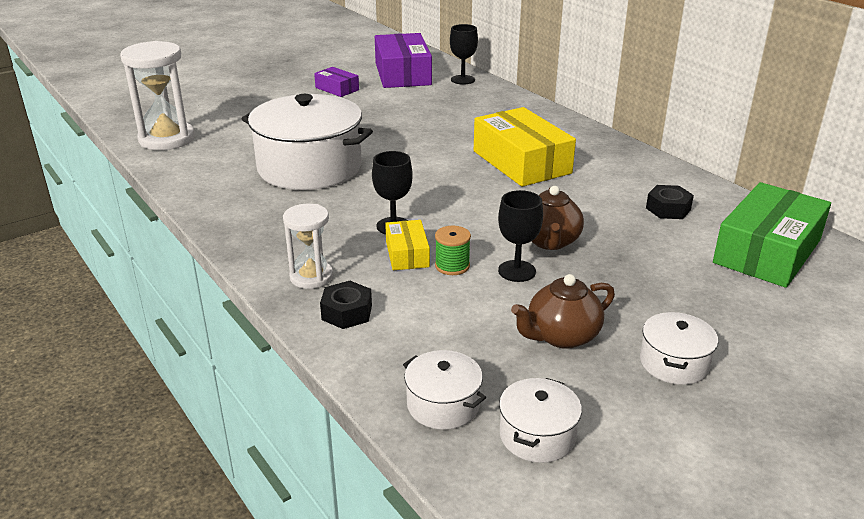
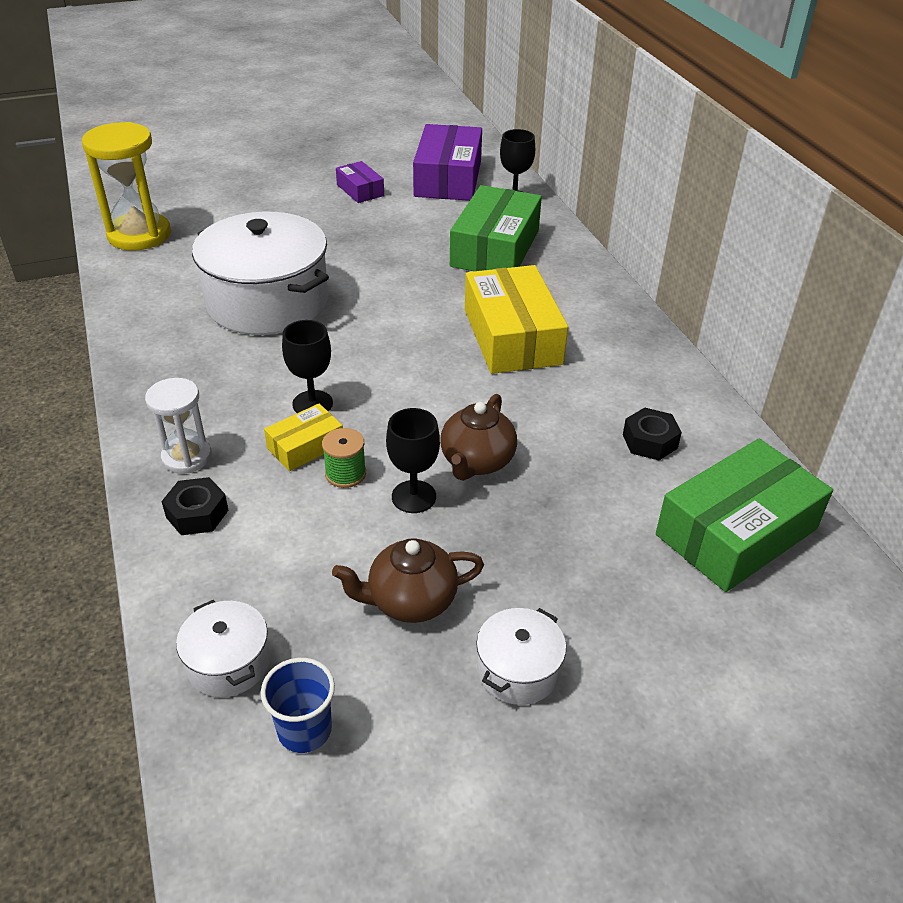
camera: 15 degrees right, 10 degrees up
white hourglass [120,41,195,150] -> yellow hourglass [82,122,171,251]
yellow box [385,220,430,270] -> yellow box turned 45 degrees clockwise [264,404,343,471]
white pot [499,378,582,463] -> blue cup [261,658,335,753]
none -> green box [450,185,542,271]

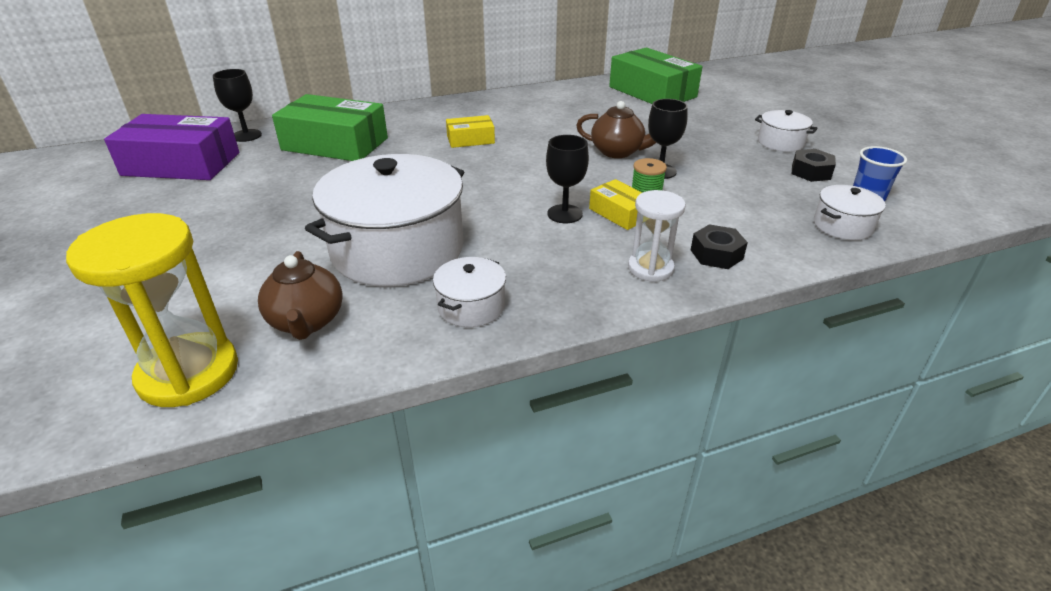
camera: 90 degrees left, 5 degrees down
brown teapot [332,538,484,623] -> brown teapot moved to [258,251,343,340]
purple box [336,161,384,203] -> none
yellow box [465,265,568,374] -> yellow box [446,115,495,148], size x0.50
black nut [623,408,682,460] -> black nut moved to [792,149,836,182]
none -> white pot [433,257,506,327]

